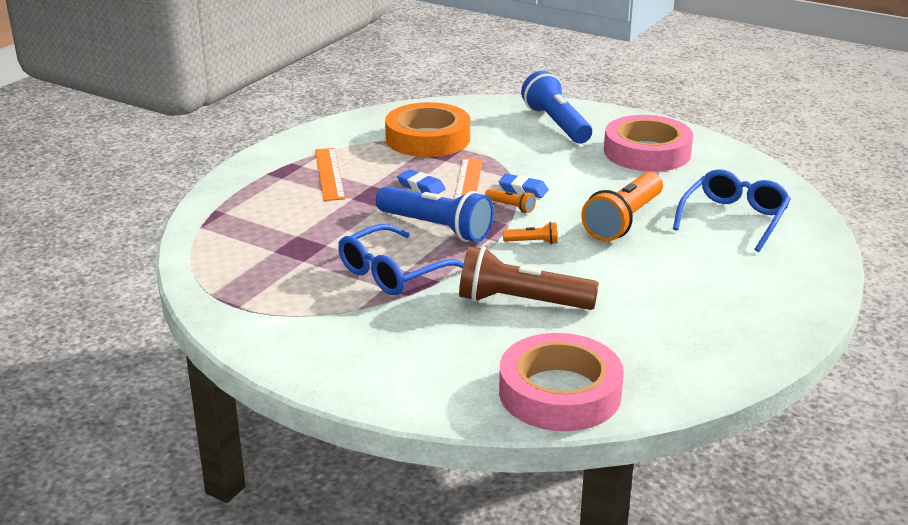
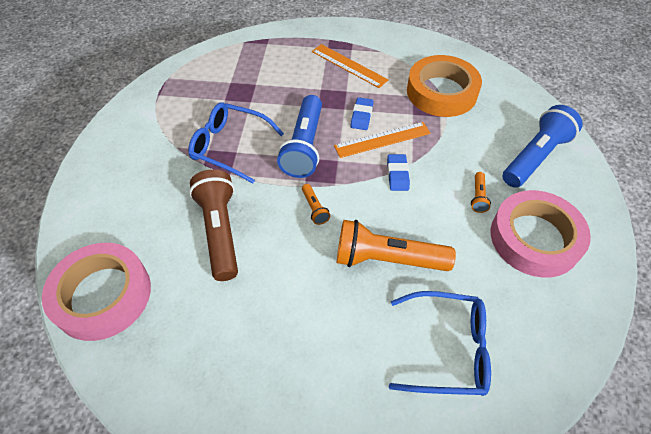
camera: 65 degrees right, 25 degrees up
orange ruler [315,148,345,201] -> orange ruler turned 75 degrees clockwise [312,44,388,88]
orange flashlight [485,189,536,213] -> orange flashlight moved to [471,172,491,213]

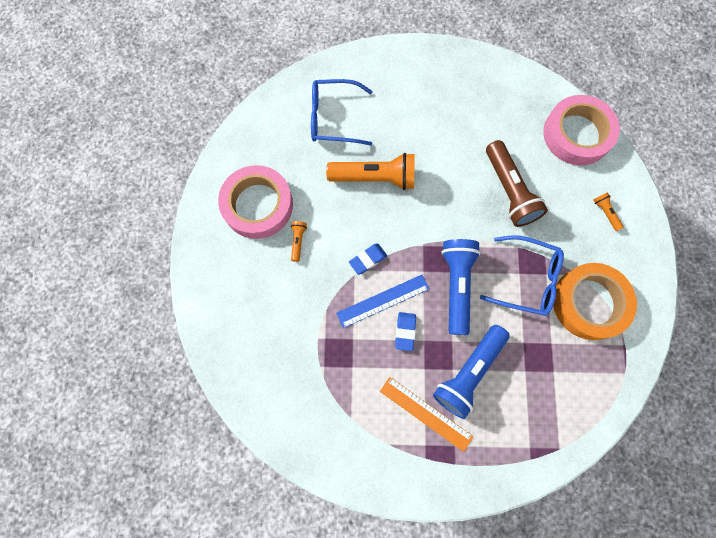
camera: 175 degrees right, 20 degrees up
orange flashlight [302,184,330,225] -> orange flashlight moved to [593,192,624,231]
orange ruler [334,122,431,158] -> blue ruler [336,275,429,328]
blue eraser [387,154,410,191] -> blue eraser turned 60 degrees clockwise [349,243,387,275]
orange tape [407,55,482,117] -> orange tape moved to [553,263,637,340]
blue flashlight [503,105,583,188] -> blue flashlight moved to [433,325,510,419]

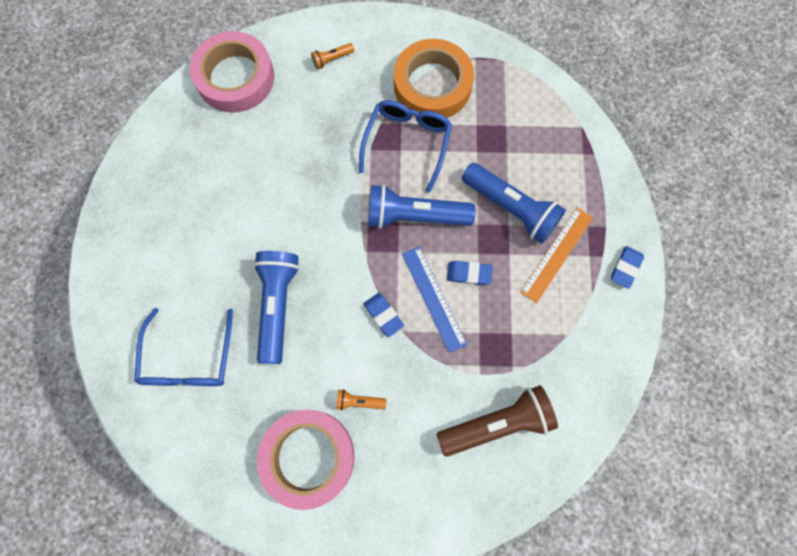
camera: 90 degrees left, 0 degrees up
orange flashlight [326,153,415,190] -> blue flashlight [253,251,300,364]
brown flashlight [486,140,548,227] -> brown flashlight moved to [436,385,558,457]
none -> blue eraser [611,246,644,289]

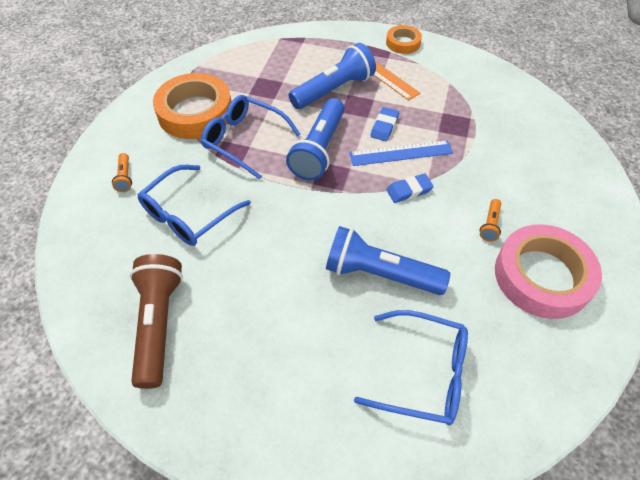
camera: 75 degrees left, 20 degrees down
pink tape [190,31,274,113] -> none
brown flashlight [436,385,558,457] -> brown flashlight moved to [130,254,183,389]
blue eraser [611,246,644,289] -> orange tape [386,25,422,54]
none -> blue glasses [137,165,251,246]

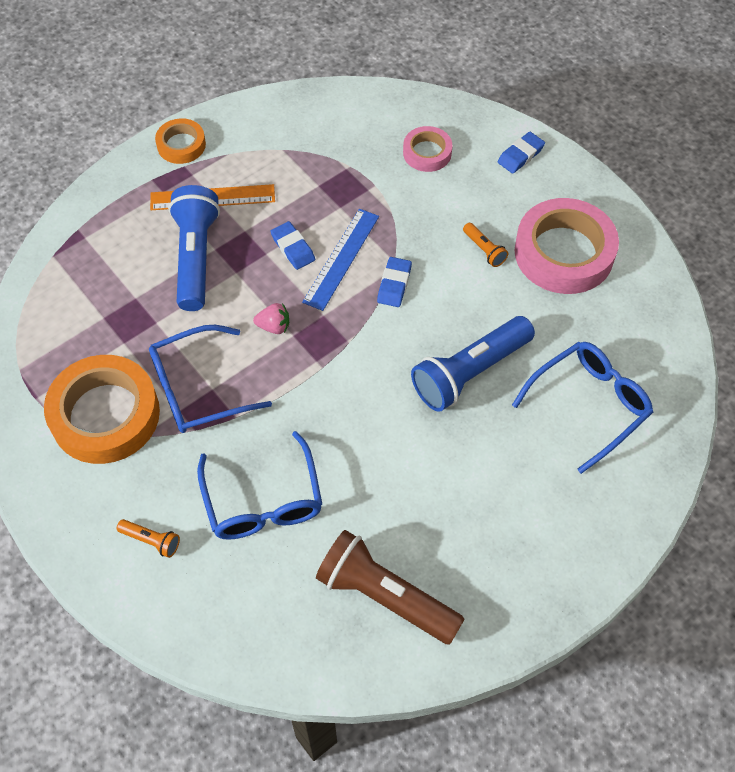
camera: 55 degrees left, 5 degrees up
blue flashlight [286,98,345,180] -> pink strawberry [253,303,289,334]
none -> pink tape [403,126,452,172]
none -> blue eraser [498,132,545,174]

